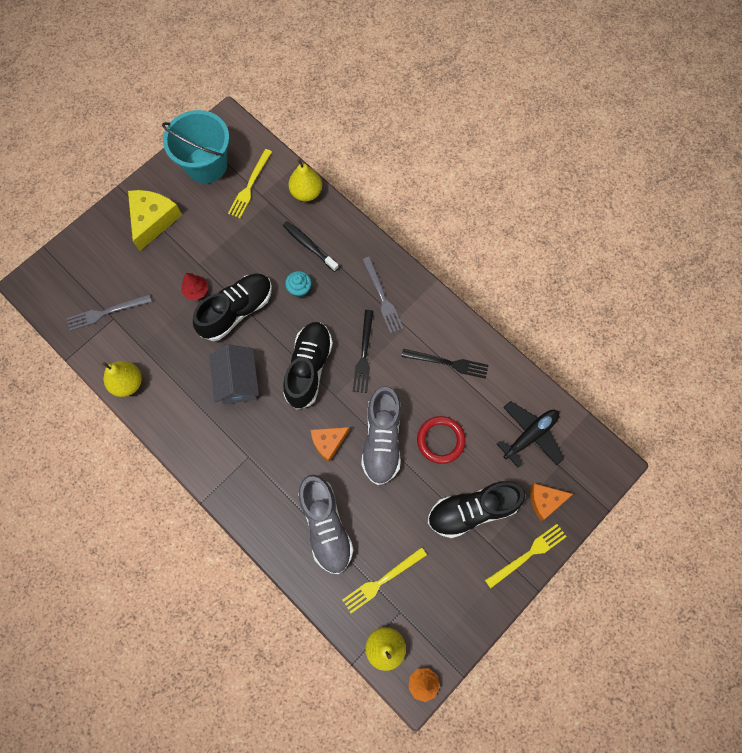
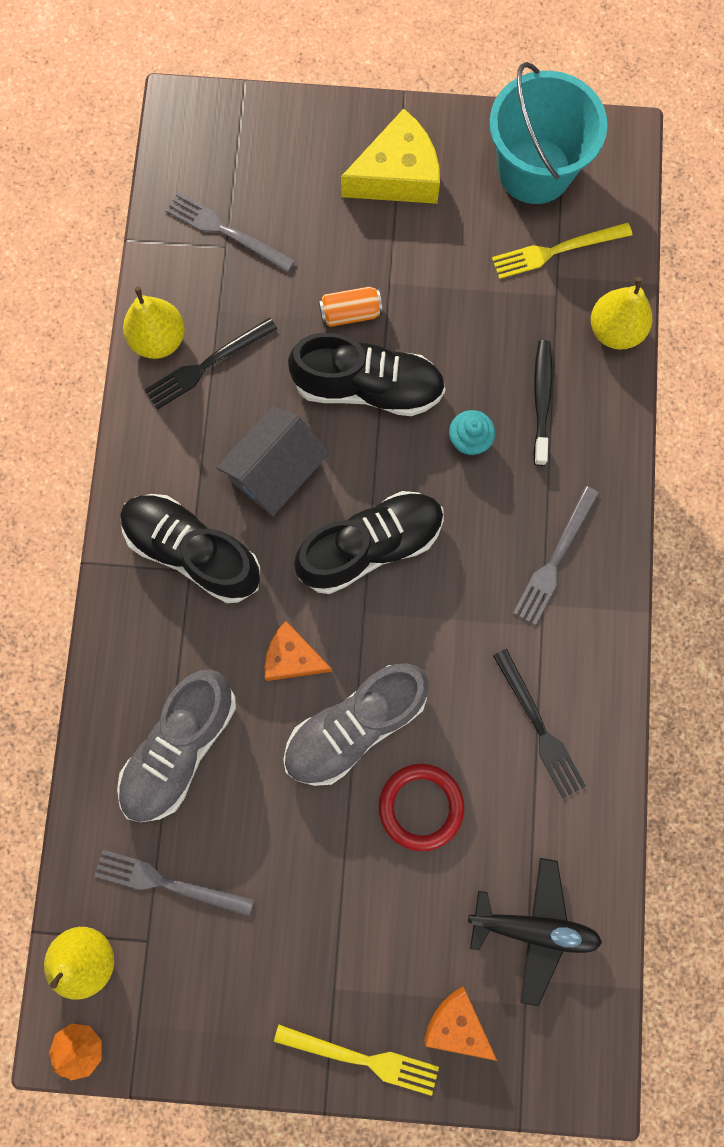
camera: 50 degrees right, 5 degrees up
red tree [181,273,208,300] -> orange can [319,287,383,327]
yellow fork [343,547,427,613] -> grey fork [95,850,254,916]
black fork [353,310,374,393] -> black fork moved to [145,317,277,410]
black shoe [428,481,525,538] -> black shoe moved to [120,494,261,603]

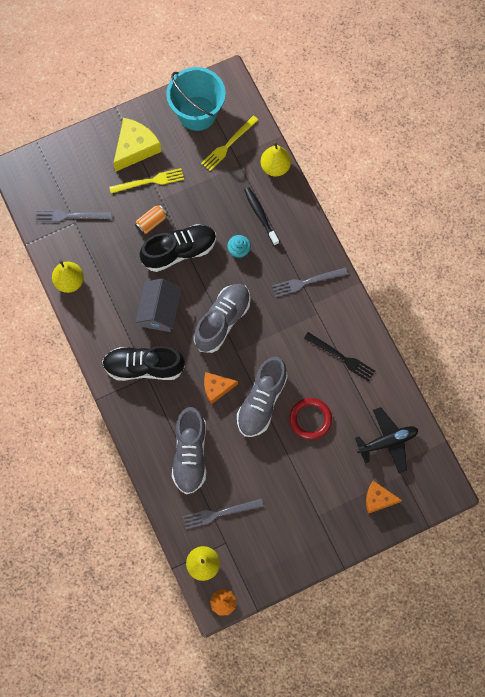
camera: 30 degrees left, 5 degrees down
black fork [145,317,277,410] -> none
yellow fork [274,1025,439,1096] -> yellow fork moved to [109,168,184,193]
black shoe [294,491,444,594] -> grey shoe [194,284,251,353]
grey fork [513,486,599,625] -> grey fork turned 75 degrees clockwise [272,267,348,297]

